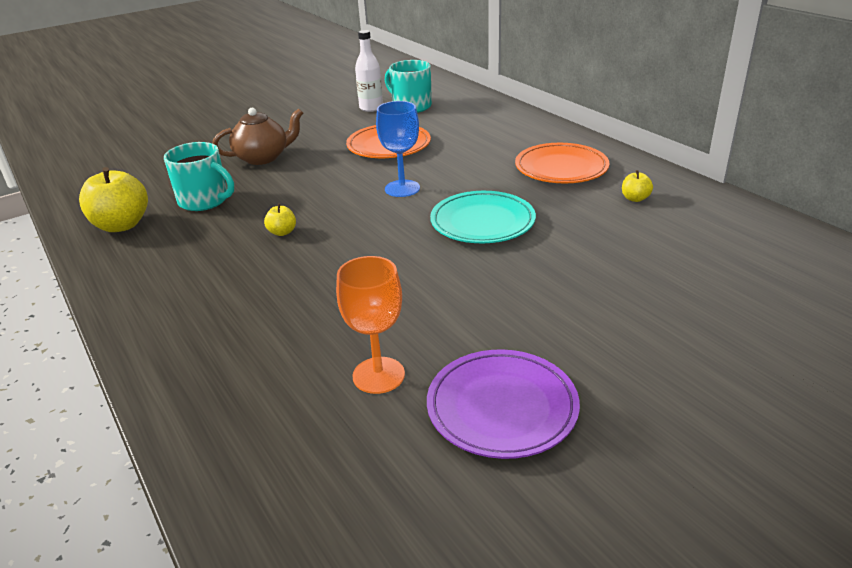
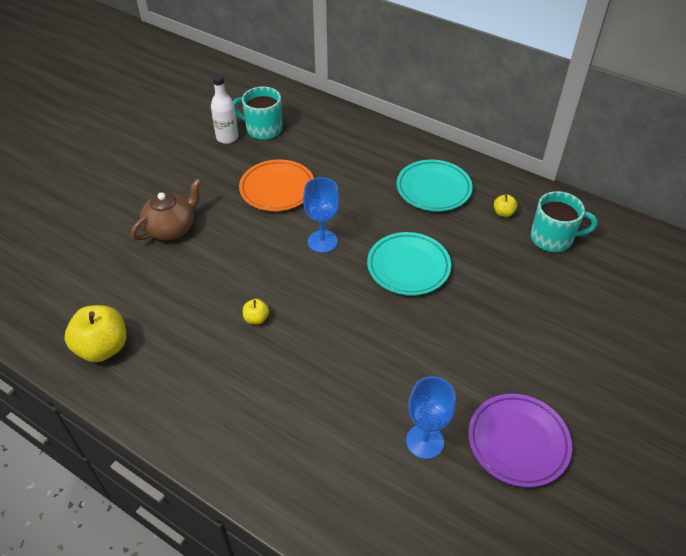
camera: 25 degrees left, 15 degrees up
turquoise mug [164,142,234,211] -> turquoise mug moved to [531,191,597,252]
orange goblet [336,256,405,394] -> blue goblet [406,376,456,459]
orange plate [515,143,609,183] -> turquoise plate [397,159,473,211]

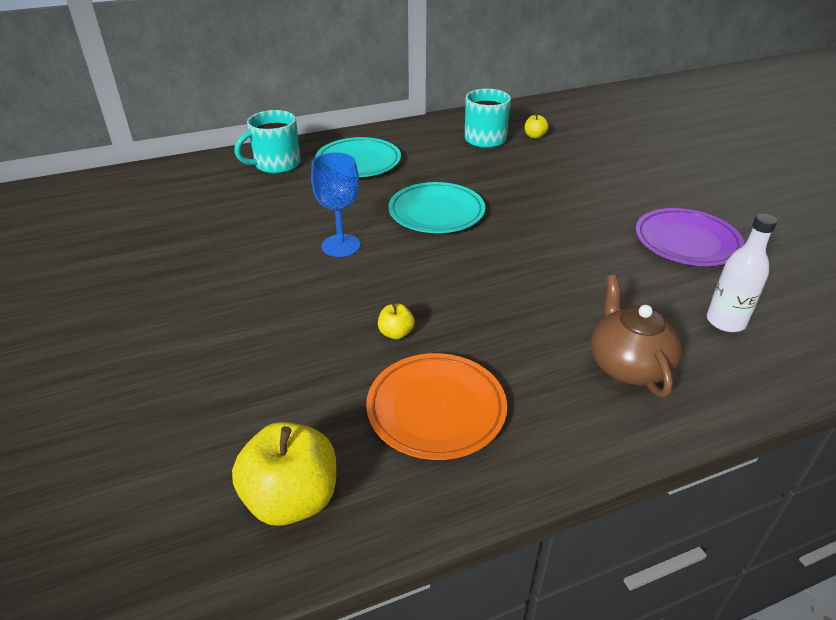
camera: 55 degrees left, 10 degrees down
brown teapot [131,179,202,241] -> brown teapot moved to [591,275,682,397]
white bottle [211,74,238,144] -> white bottle moved to [707,214,777,332]
turquoise mug [233,87,283,140] -> turquoise mug moved to [234,110,300,174]
orange plate [239,159,314,211] -> orange plate moved to [366,353,507,460]
blue goblet [406,376,456,459] -> none
yellow apple [494,194,518,217] -> yellow apple moved to [524,113,549,139]

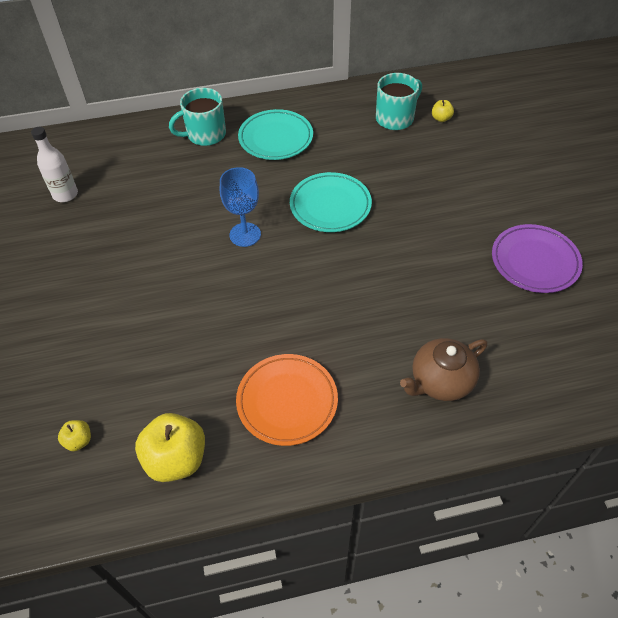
camera: 10 degrees right, 15 degrees up
yellow apple [378,303,415,339] -> yellow apple moved to [58,420,91,451]
brown teapot [591,275,682,397] -> brown teapot turned 120 degrees counterclockwise [400,338,487,401]
white bottle [707,214,777,332] -> white bottle moved to [31,127,78,202]

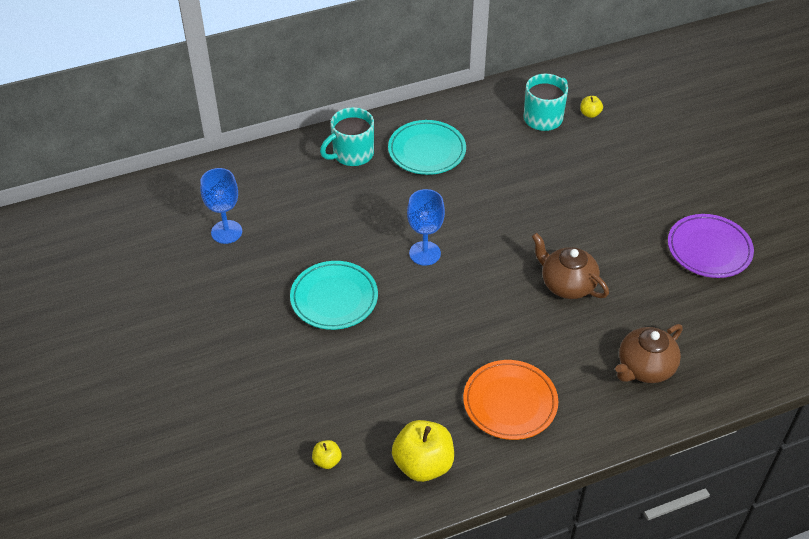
camera: 10 degrees left, 5 degrees down
white bottle [31,127,78,202] -> blue goblet [200,168,242,244]
turquoise plate [290,172,372,232] -> turquoise plate moved to [290,261,378,330]
none -> brown teapot [532,233,609,299]

